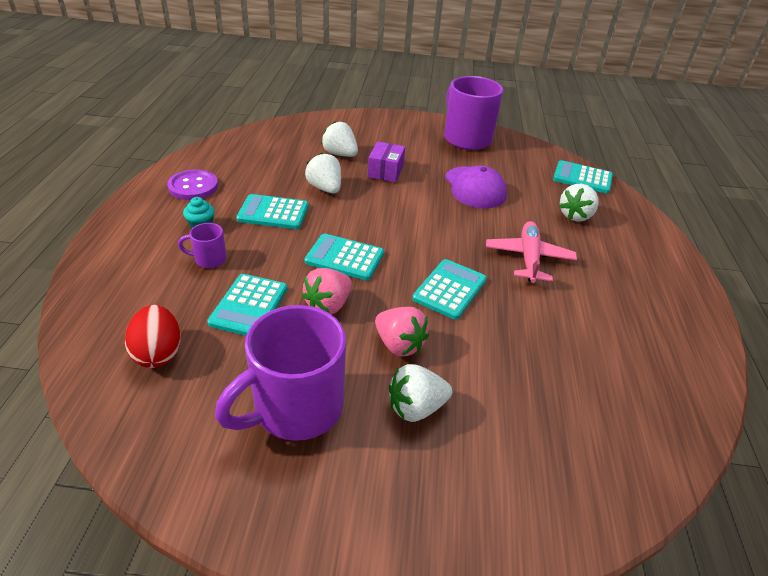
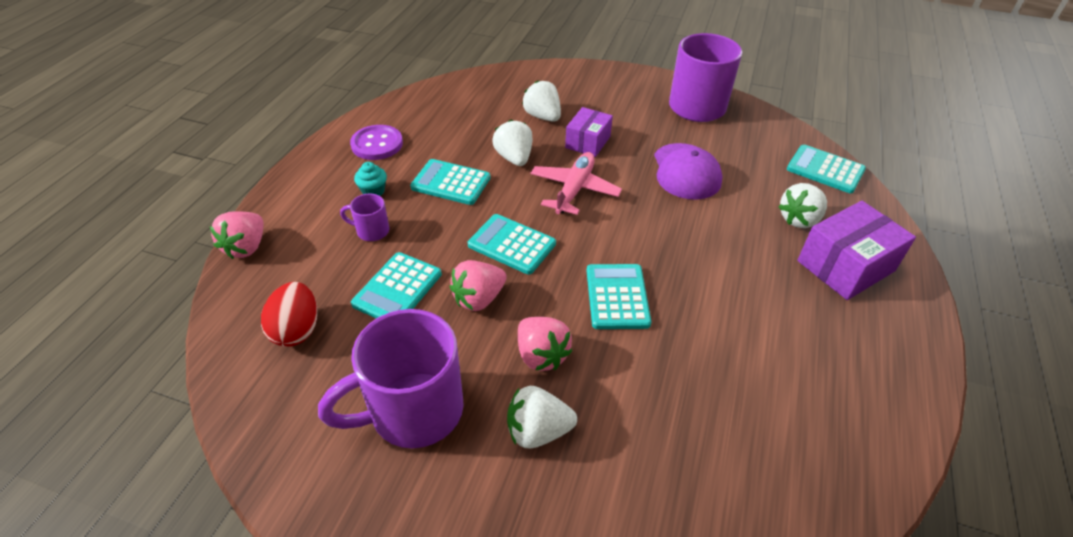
camera: 15 degrees right, 5 degrees up
turquoise calculator [412,259,487,320] -> turquoise calculator turned 45 degrees counterclockwise [586,264,651,329]
pink plane [486,221,577,283] -> pink plane moved to [530,152,622,215]
none -> pink strawberry [210,211,263,259]
none -> purple box [797,201,916,300]

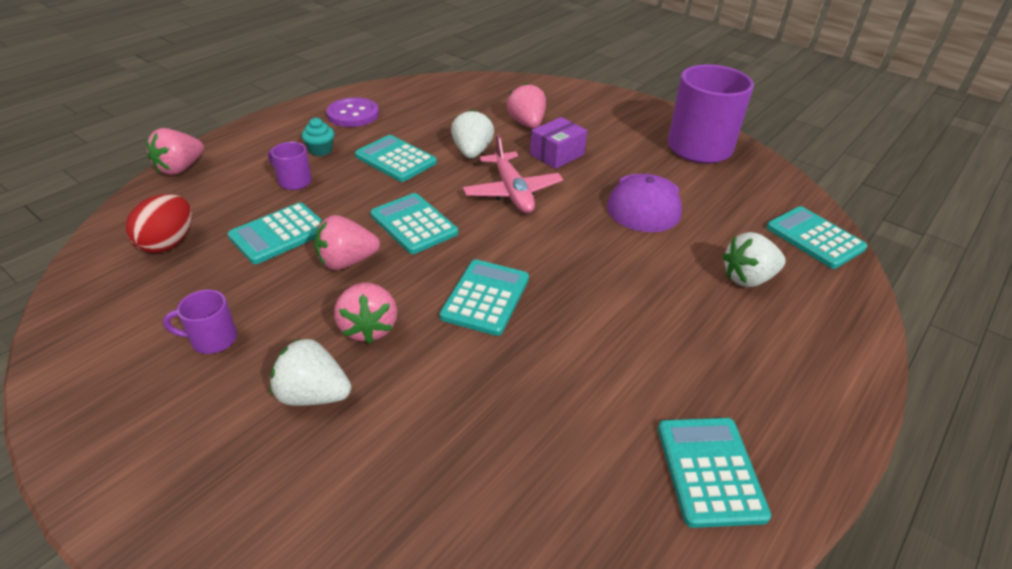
camera: 20 degrees right, 5 degrees down
purple mug [318,309,464,448] -> purple mug [163,290,237,354], size x0.45
white strawberry [522,80,561,122] -> pink strawberry [507,83,546,128]
pink plane [530,152,622,215] -> pink plane turned 120 degrees clockwise [463,135,563,213]
purple box [797,201,916,300] -> none
none -> turquoise calculator [658,418,771,528]

